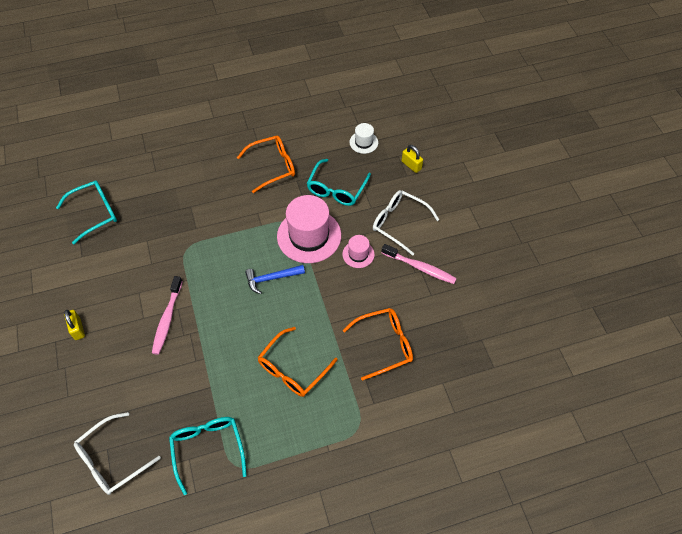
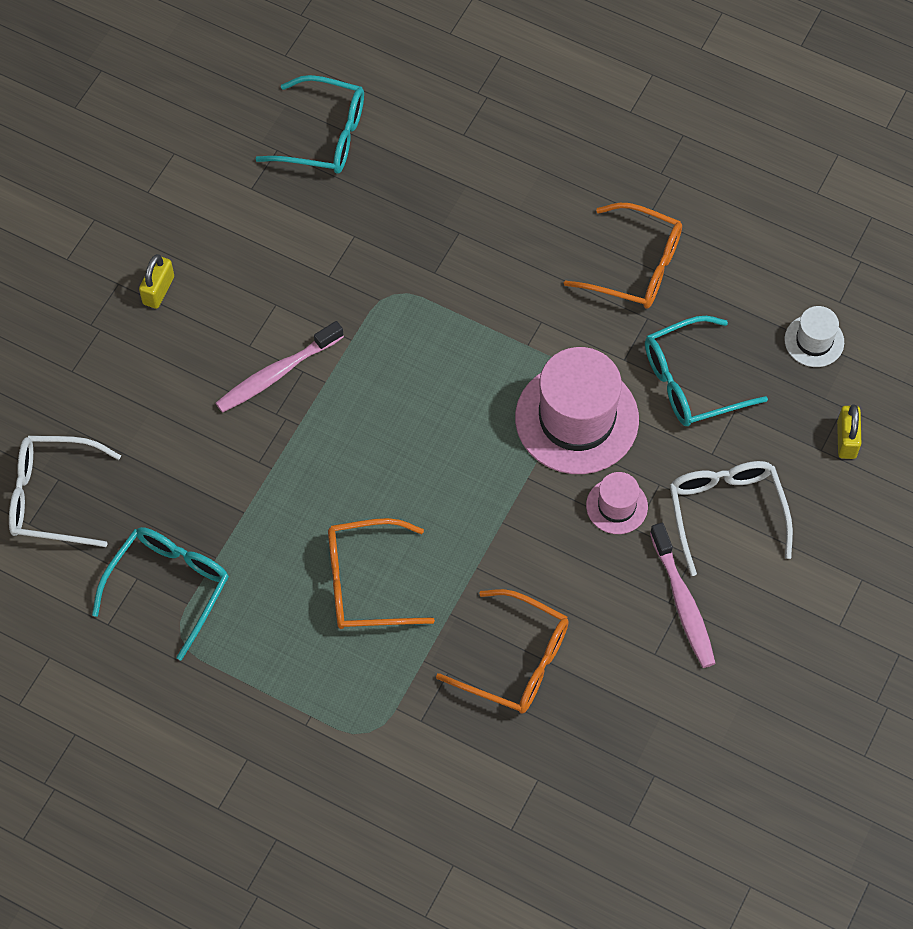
camera: 45 degrees right, 5 degrees up
blue hammer [245,265,305,294] -> none

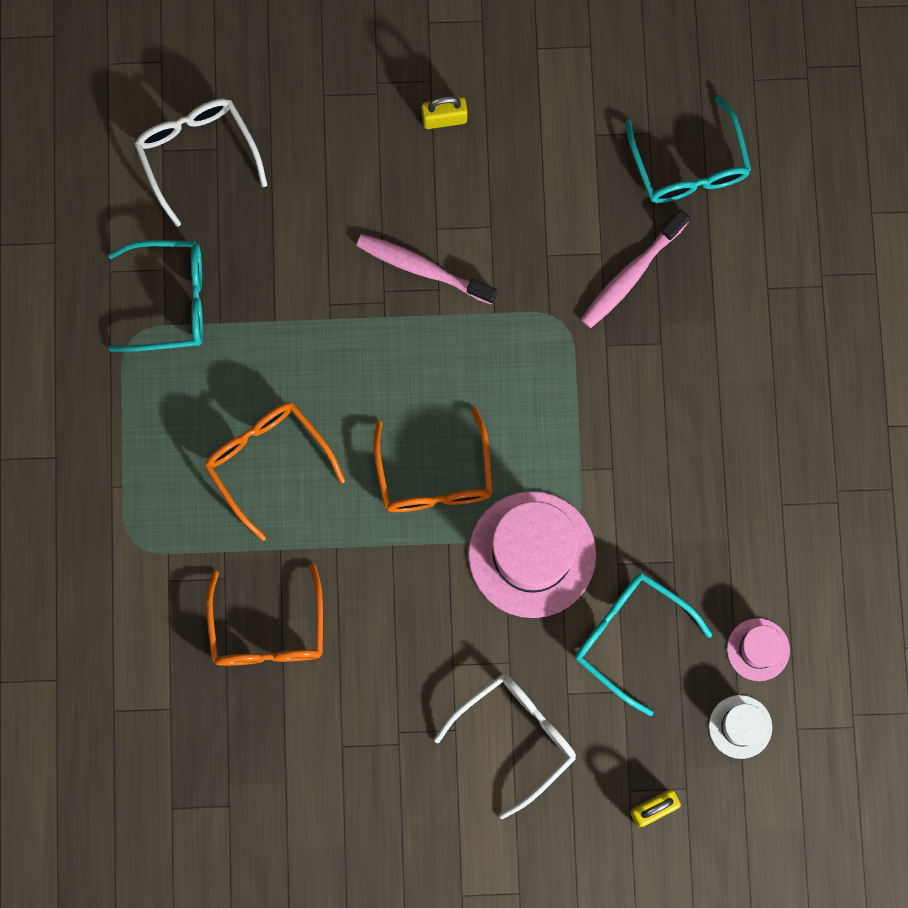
camera: 60 degrees right, 15 degrees up
orange glasses [564,203,682,309] -> orange glasses moved to [374,408,493,512]
pink hat [586,472,648,534] -> pink hat moved to [727,618,790,681]
pink toothbrush [650,523,716,668] -> pink toothbrush moved to [581,210,690,328]

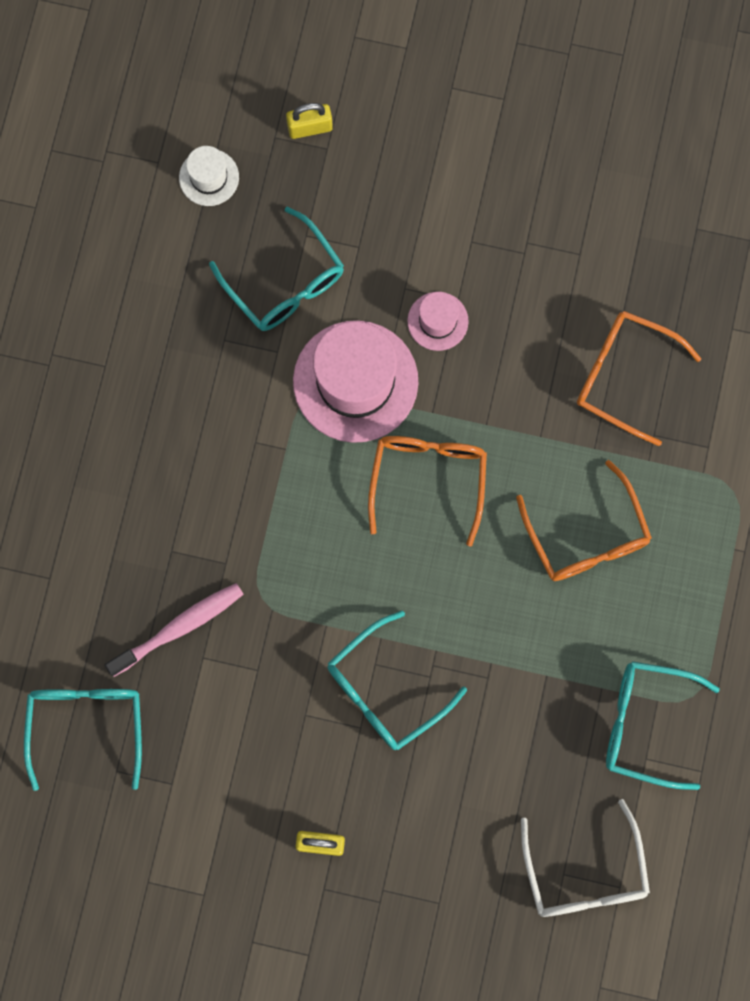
camera: 165 degrees left, 0 degrees up
orange glasses [206,564,323,666] -> orange glasses turned 75 degrees counterclockwise [577,311,701,446]
pink toothbrush [356,234,497,305] -> turquoise glasses [327,611,467,750]
white glasses [434,674,576,819] -> none
pink hat [727,618,790,681] -> pink hat moved to [407,292,469,351]

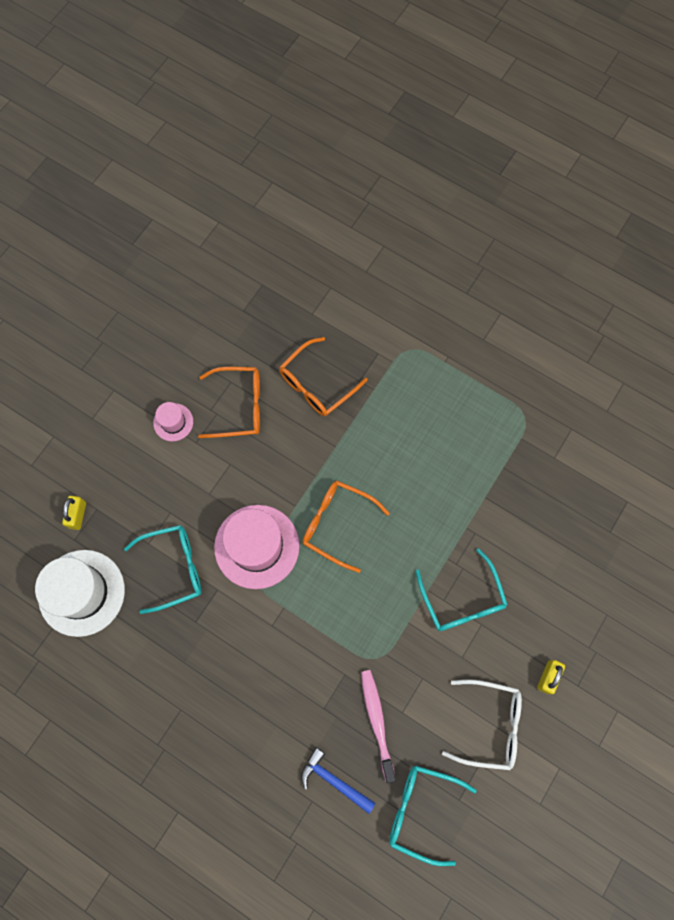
camera: 70 degrees left, 5 degrees down
white hat [179,146,239,206] -> white hat [35,550,125,637], size x2.04
pink hat [407,292,469,351] -> pink hat moved to [153,402,193,441]
orange glasses [516,460,652,581] -> orange glasses moved to [198,367,260,438]
white glasses [521,799,650,917] -> white glasses moved to [442,679,522,770]
turquoise glasses [606,661,720,790] -> none
none -> blue hammer [301,747,375,814]

